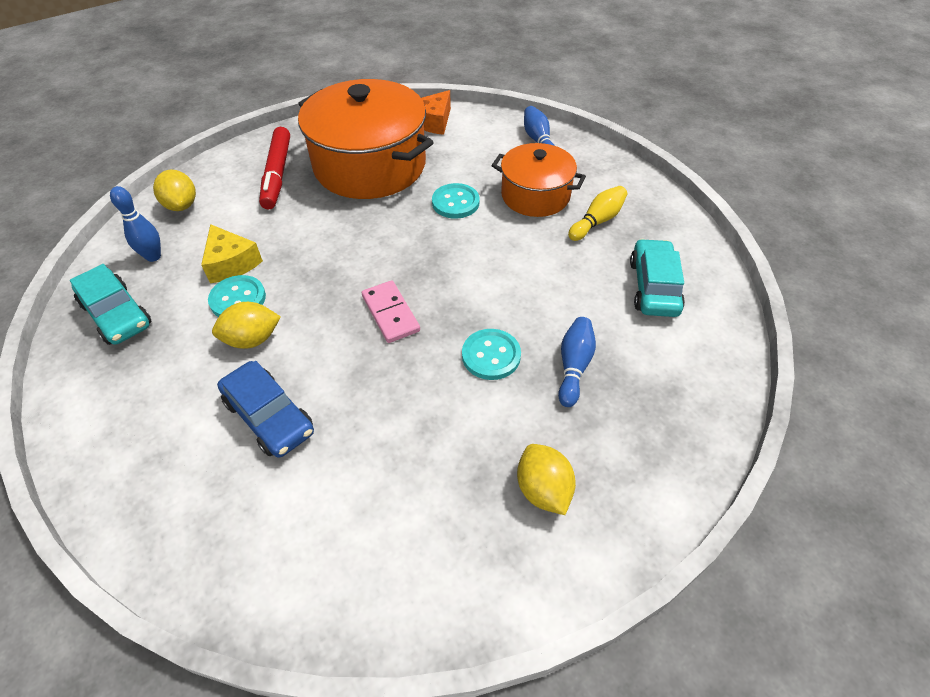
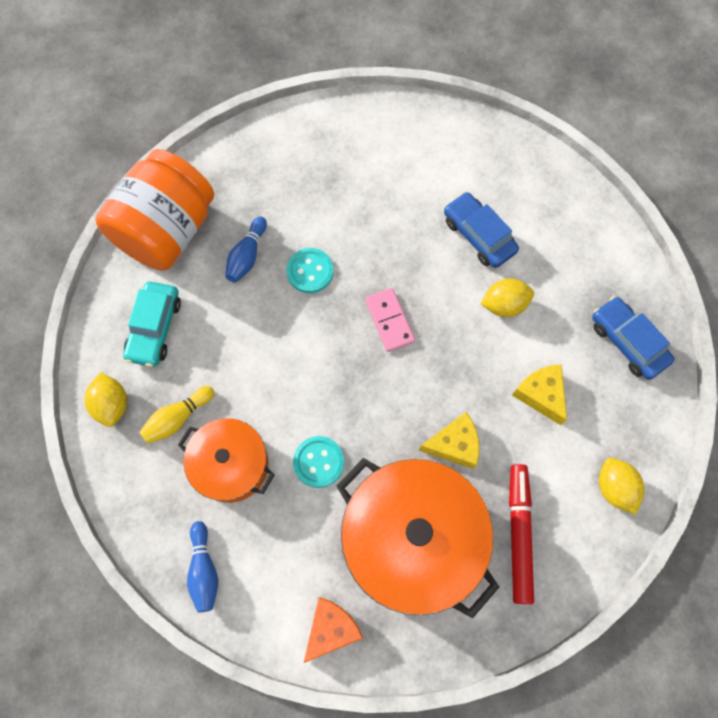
camera: 175 degrees left, 20 degrees up
turquoise car [70,264,152,345] -> blue car [592,296,674,380]
blue bowling pin [110,186,161,262] -> none
turquoise button [208,275,266,317] -> none
yellow lemon [517,444,576,515] -> yellow lemon moved to [85,372,127,427]
none -> orange jar [95,149,214,271]
none -> yellow cheese [419,412,479,469]

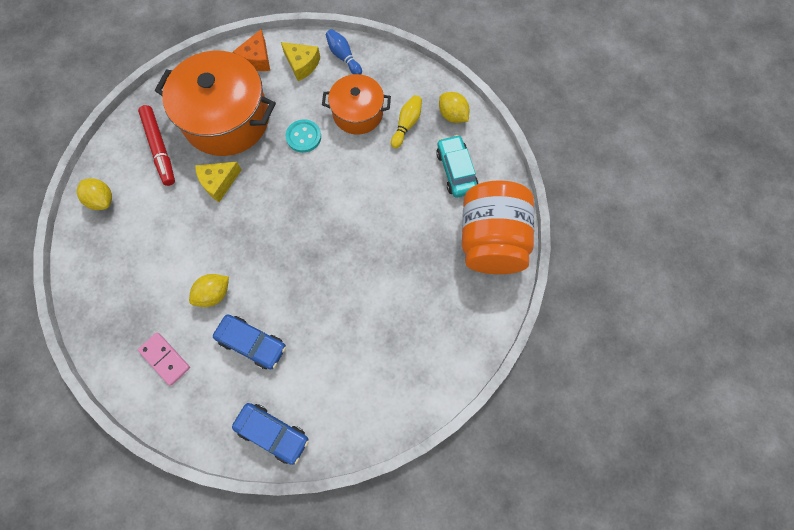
camera: 155 degrees right, 0 degrees up
blue bowling pin [225,216,267,283] -> none
turquoise button [286,248,334,293] -> none
pink domino [365,288,415,352] -> pink domino moved to [138,332,190,386]
yellow cheese [512,364,567,425] -> yellow cheese moved to [281,42,320,81]
blue car [592,296,674,380] -> blue car moved to [232,403,309,465]

